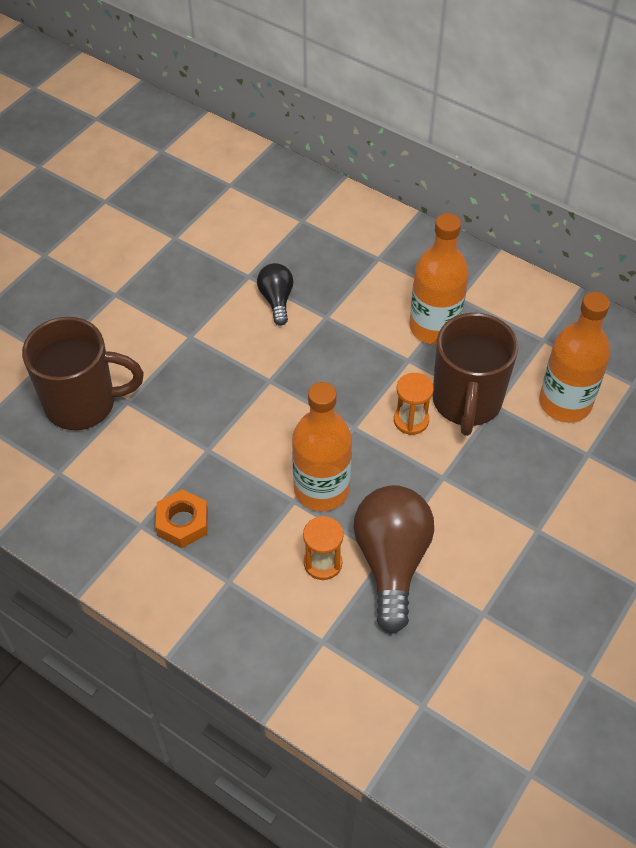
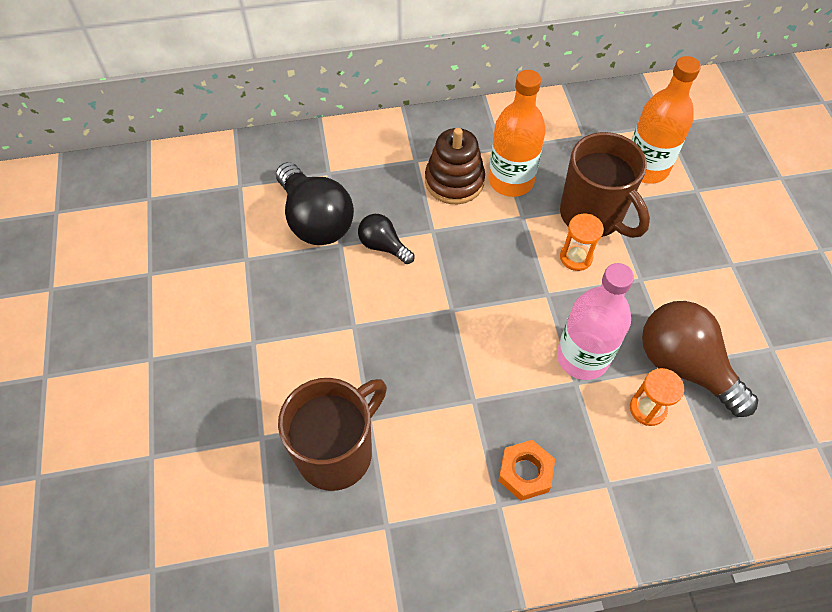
camera: 45 degrees left, 5 degrees up
orange bottle [292,382,352,511] -> pink bottle [557,263,634,380]
none -> black light bulb [276,162,354,245]
none -> brown stacking toy [425,128,485,204]

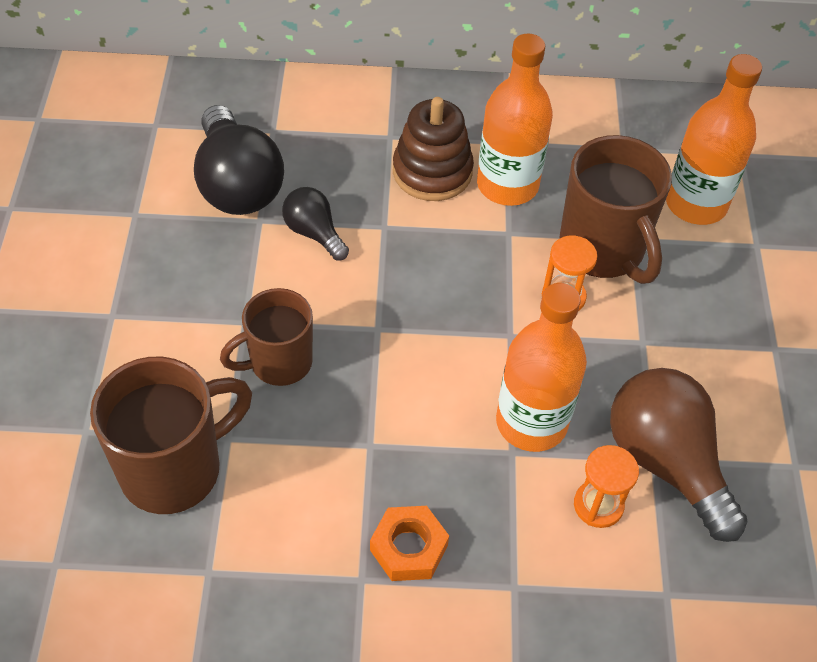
camera: 10 degrees right, 5 degrees down
pink bottle [557,263,634,380] -> orange bottle [496,283,587,452]
none -> brown mug [220,288,313,386]

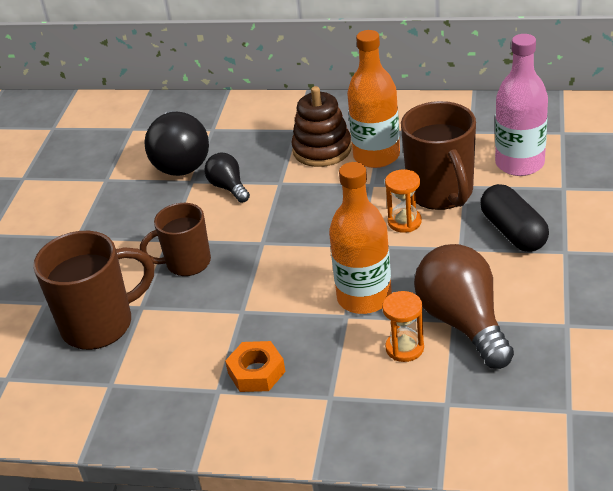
camera: 15 degrees right, 15 degrees down
orange bottle [666,54,762,225] -> pink bottle [495,34,548,176]
none -> black capsule [480,184,549,252]

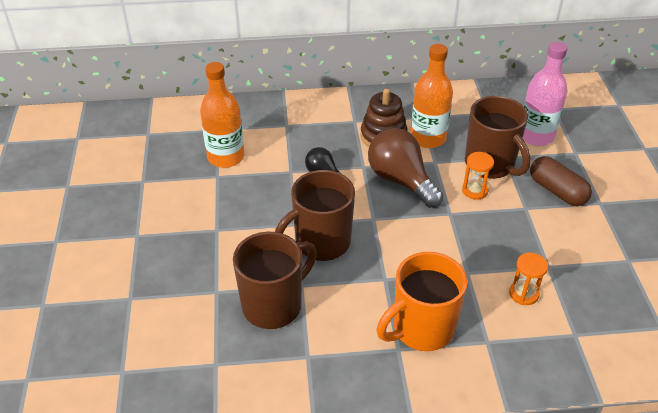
camera: 20 degrees left, 5 degrees up
brown mug [140,203,211,276] -> brown mug [275,170,355,261], size x1.52
black light bulb [144,110,209,176] -> none
orange nut [225,341,286,392] -> orange mug [377,252,467,351]
orange bottle [329,162,392,314] -> orange bottle moved to [200,62,244,168]
brown light bulb [414,244,514,369] -> brown light bulb moved to [368,128,443,208]
black capsule [480,184,549,252] -> brown capsule [530,156,592,206]

